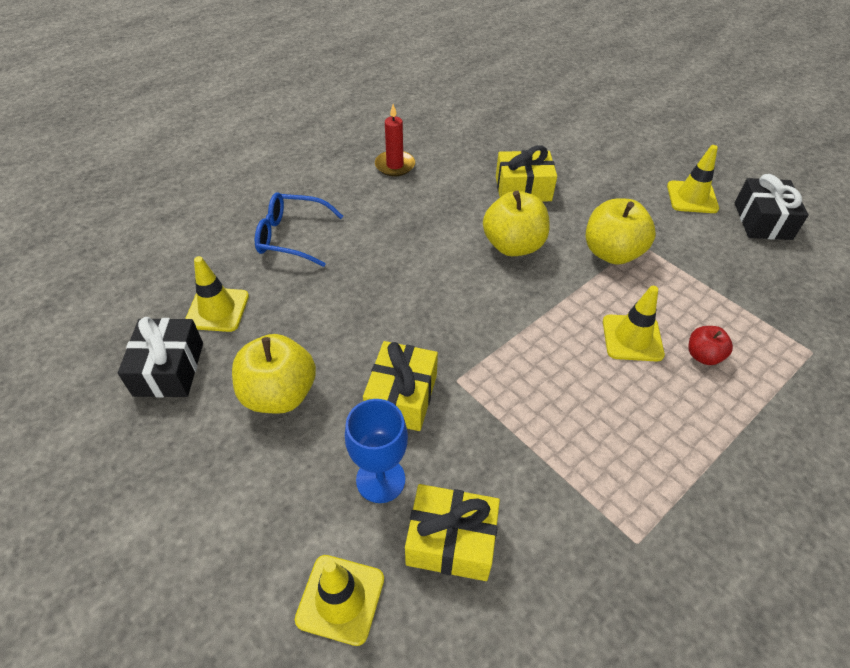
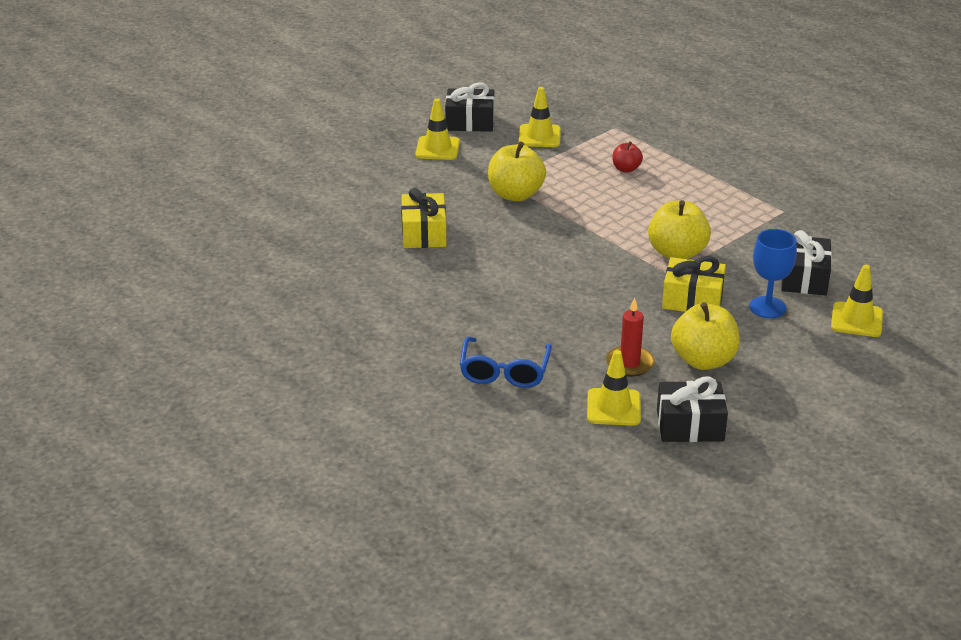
camera: 90 degrees left, 15 degrees down
red candle [375,104,415,176] -> red candle moved to [606,298,654,377]
yellow gift [405,484,500,581] -> black gift [781,230,832,295]
yellow apple [483,191,549,256] -> yellow apple moved to [648,200,711,259]
yellow traffic cone [603,286,665,362] -> yellow traffic cone moved to [519,87,561,147]

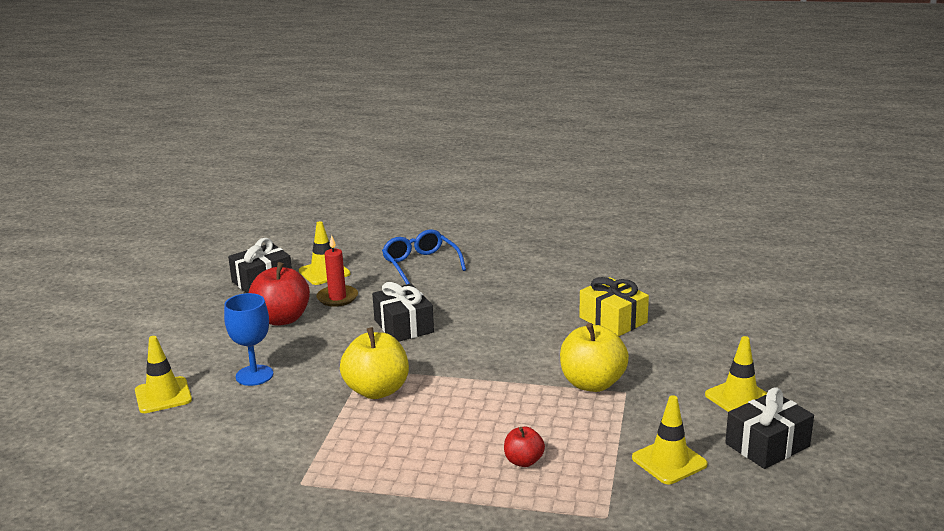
camera: 145 degrees right, 10 degrees down
yellow gift [662,256,726,312] -> none
yellow apple [671,302,740,370] -> red apple [249,262,310,326]
black gift [781,230,832,295] -> black gift moved to [372,282,434,341]

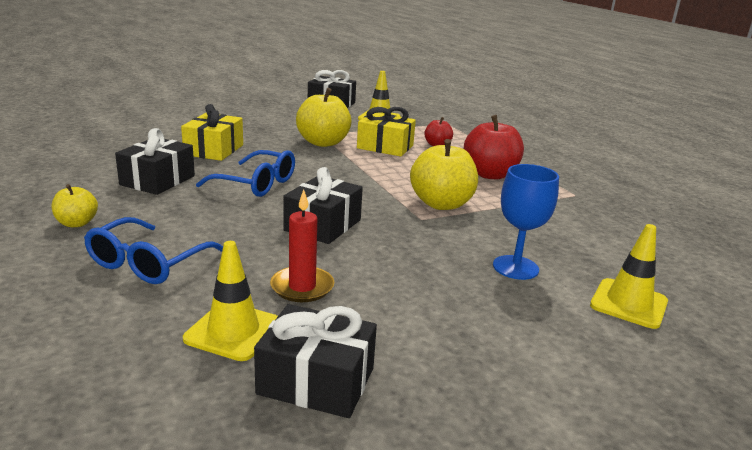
camera: 130 degrees left, 0 degrees up
red apple [249,262,310,326] -> red apple moved to [464,115,524,179]
yellow traffic cone [705,336,767,412] -> none
none -> yellow apple [52,184,98,227]
none -> black gift [115,128,195,195]
none -> blue glasses [196,150,295,197]
none -> yellow gift [357,107,416,157]

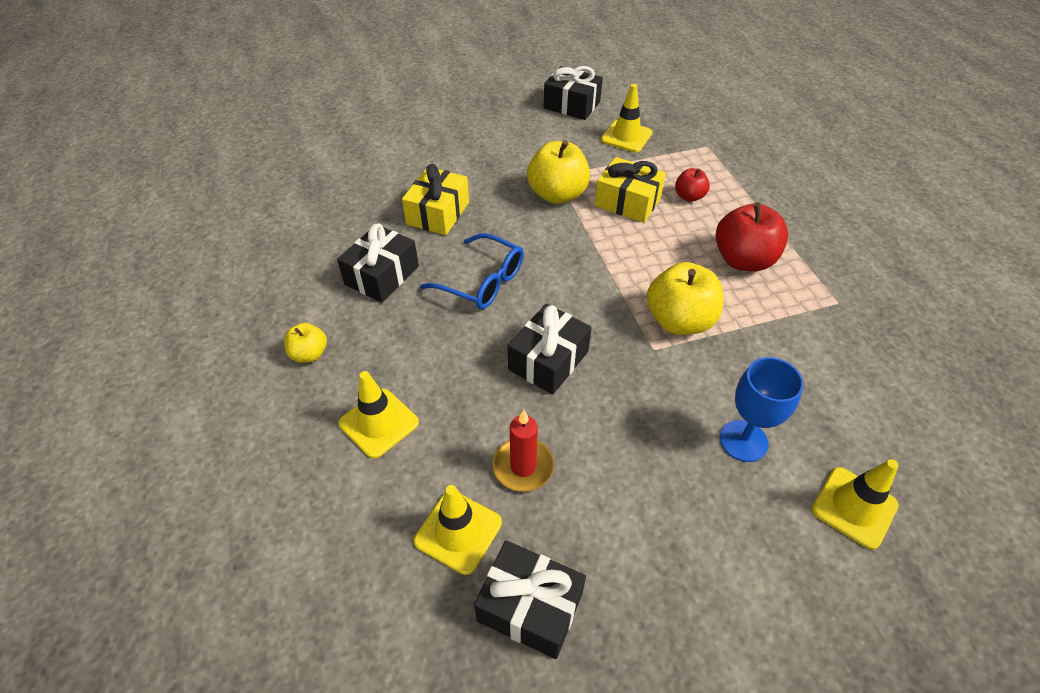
camera: 10 degrees right, 25 degrees up
blue glasses [84,217,223,284] -> yellow traffic cone [338,371,419,459]

